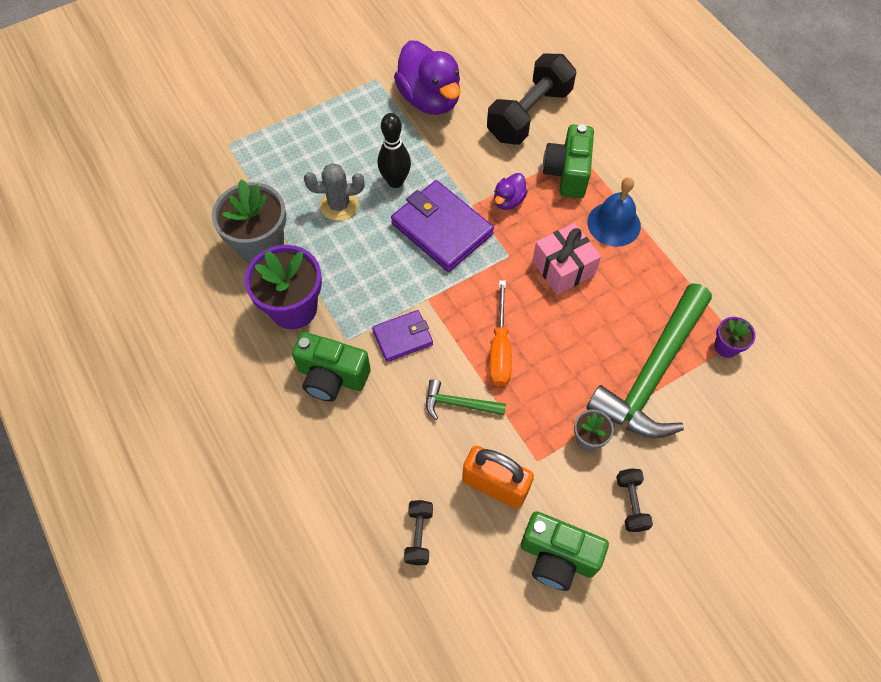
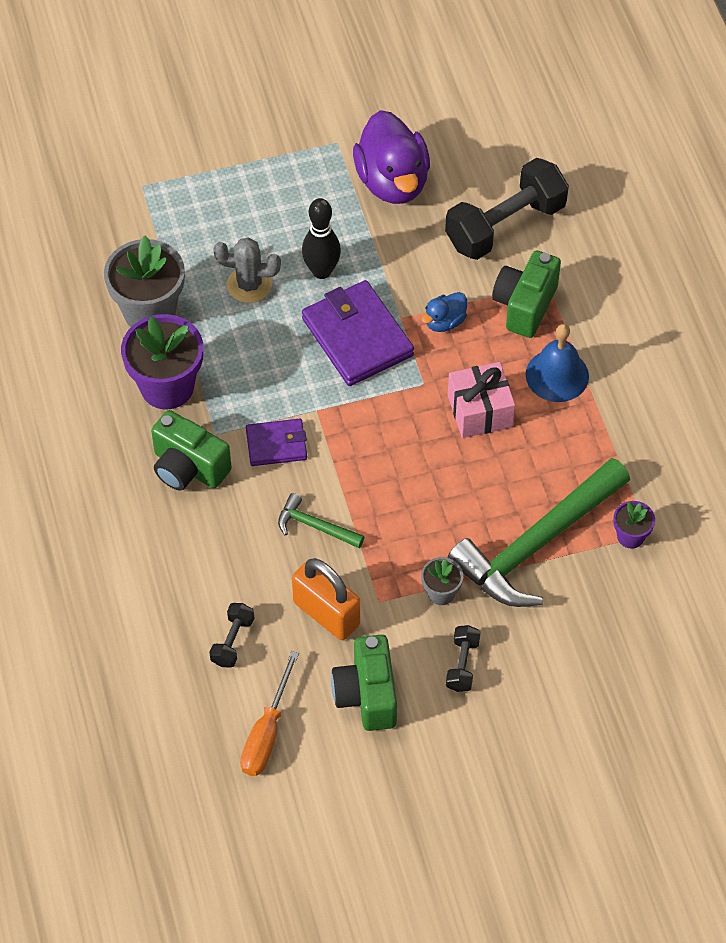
camera: 15 degrees right, 5 degrees down
orange screwdriver [489,280,512,386] -> orange screwdriver moved to [240,651,299,776]
purple duck [494,173,528,210] -> blue duck [421,292,467,332]
green camera [520,511,609,591] -> green camera turned 45 degrees clockwise [331,635,397,731]

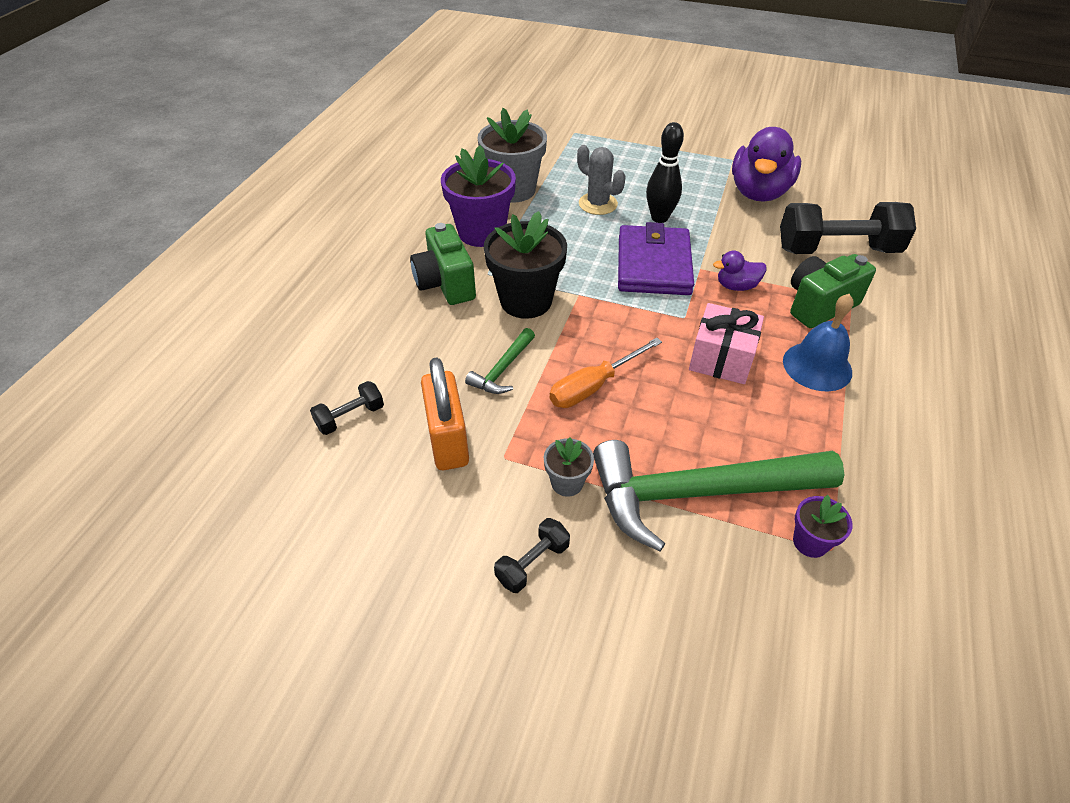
camera: 35 degrees right, 10 degrees down
orange screwdriver [240,651,299,776] -> orange screwdriver moved to [550,338,662,408]
purple wallet [246,419,307,466] -> black flower pot [484,211,567,319]
green hammer [278,493,365,548] -> green hammer turned 120 degrees counterclockwise [465,328,535,394]
green camera [331,635,397,731] -> none
blue duck [421,292,467,332] -> purple duck [713,251,766,291]

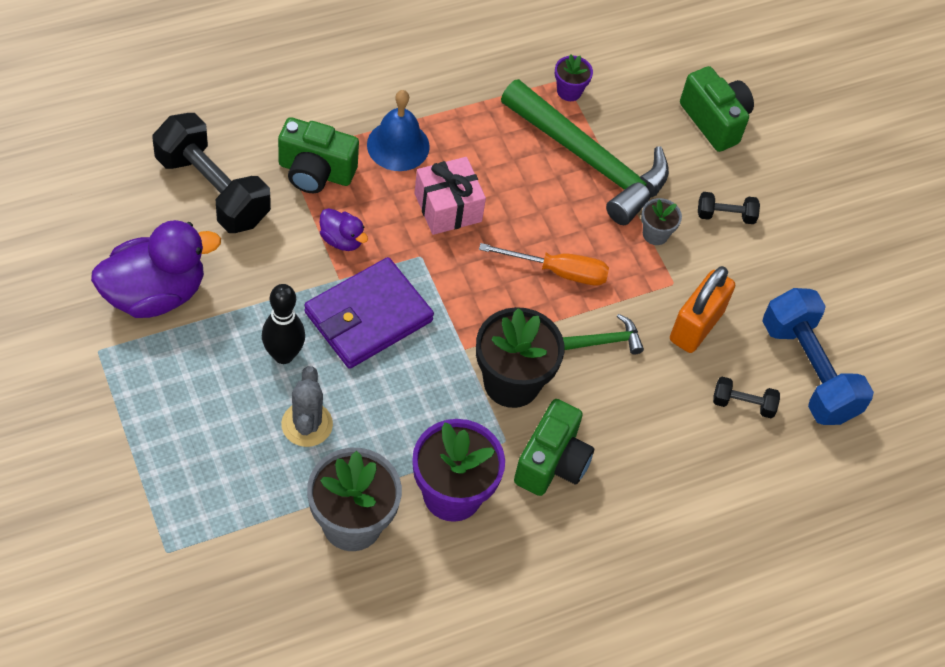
camera: 140 degrees left, 10 degrees up
none -> green camera [680,66,754,152]
none -> blue dumbbell [762,288,874,425]

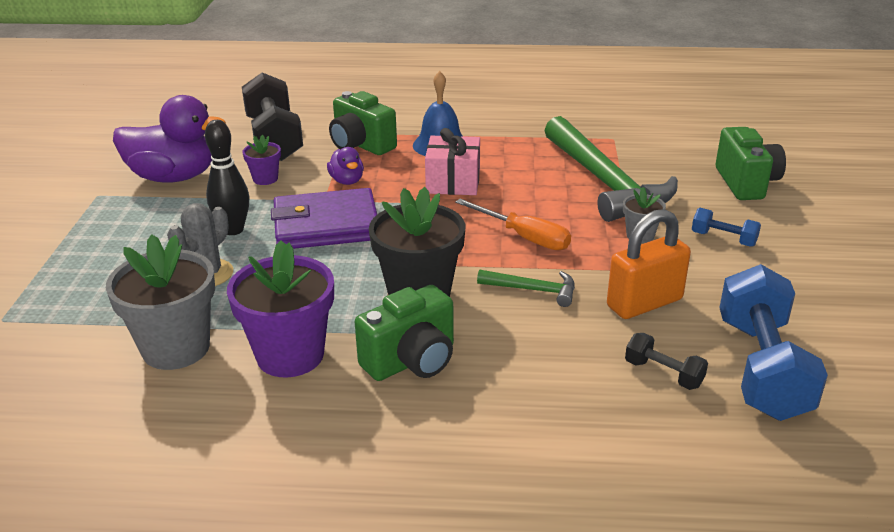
camera: 35 degrees right, 25 degrees down
purple flower pot [555,54,593,101] -> purple flower pot moved to [242,135,281,185]
black dumbbell [698,192,760,224] -> blue dumbbell [692,208,761,247]

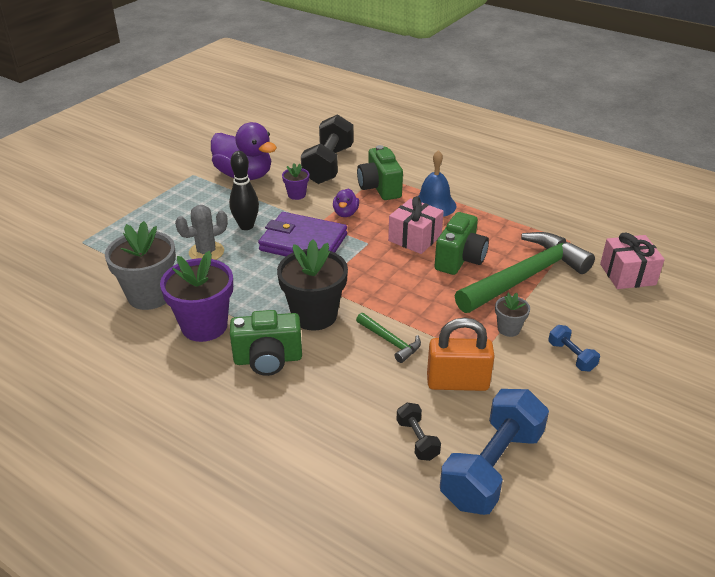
camera: 30 degrees right, 5 degrees up
orange screwdriver [455,199,571,250] -> none
green hammer [544,116,678,222] -> green hammer turned 135 degrees counterclockwise [455,232,595,313]
green camera [716,127,786,200] -> green camera moved to [434,212,489,275]
none -> pink gift [600,232,665,289]

